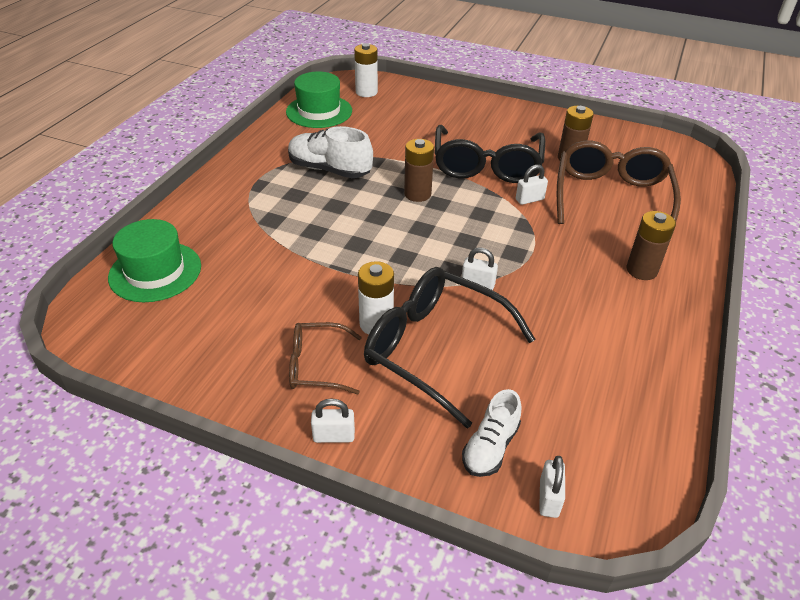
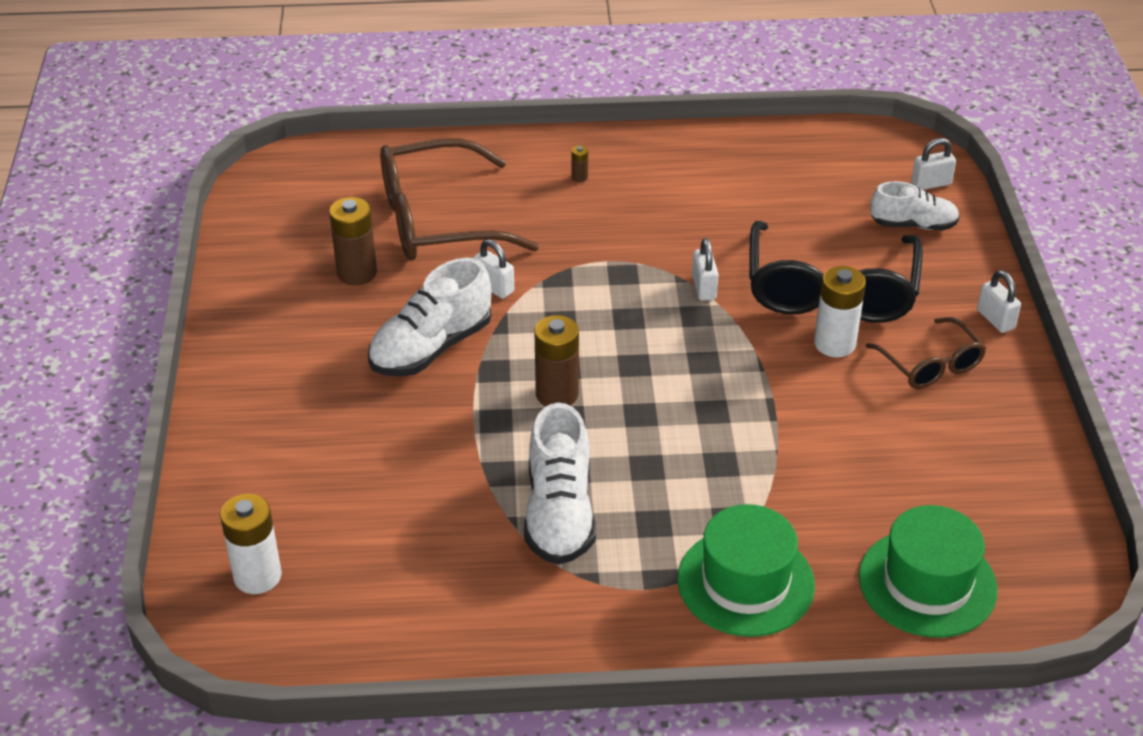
camera: 115 degrees left, 0 degrees up
green hat [286,72,352,128] -> green hat moved to [677,504,815,637]
black glasses [435,125,545,183] -> white shoe [368,258,491,377]
brown battery [626,211,676,280] -> brown battery [571,145,588,182], size x0.44

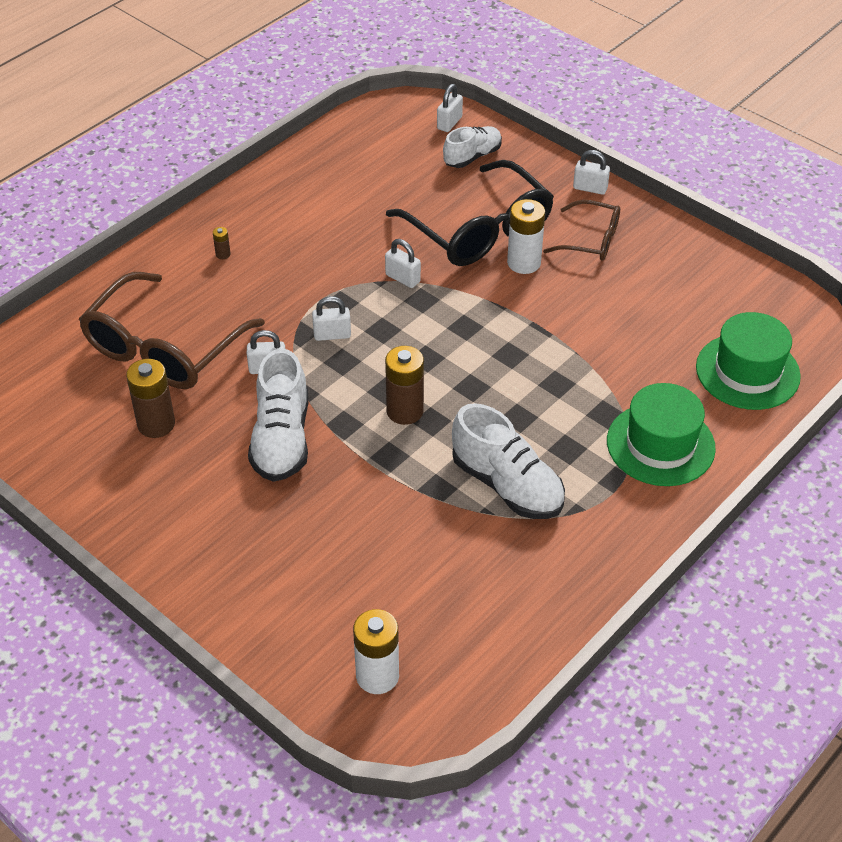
camera: 45 degrees left, 5 degrees up
none -> white padlock [312,296,351,341]

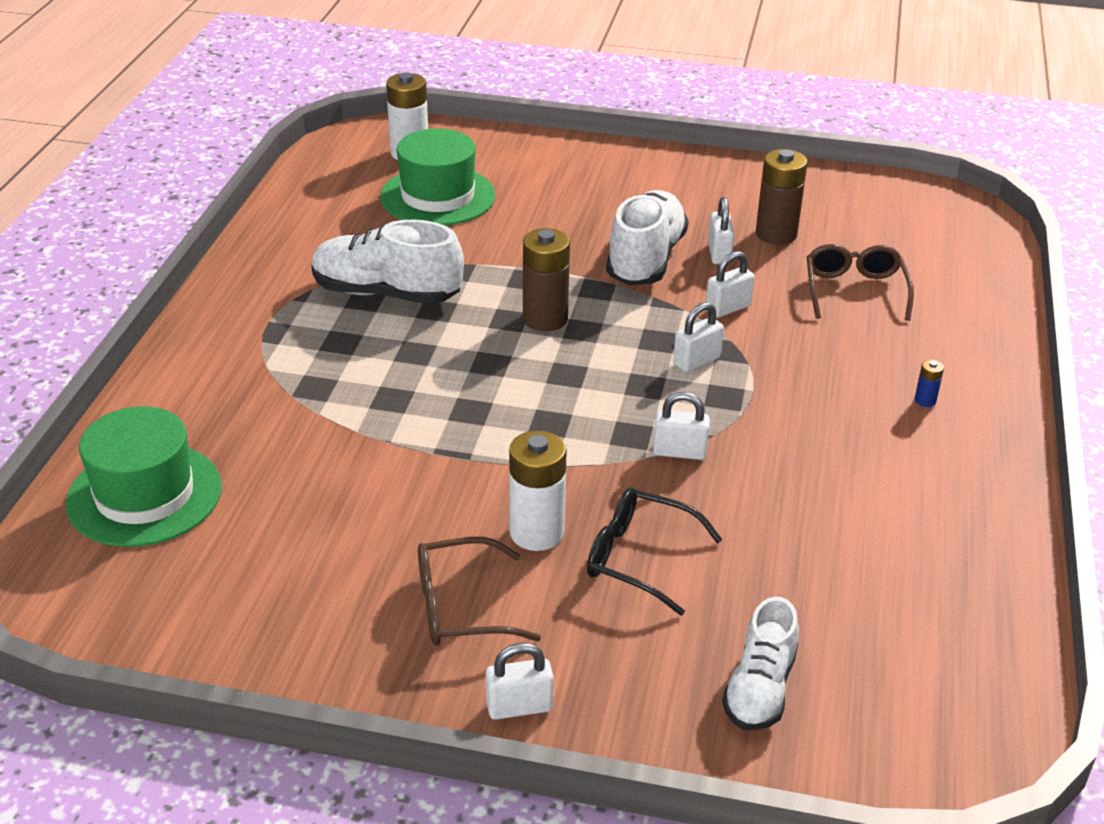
camera: 150 degrees right, 10 degrees down
brown glasses [79,272,265,389] -> brown glasses [807,244,914,321], size x0.55
brown battery [213,227,231,259] -> blue battery [915,359,944,407]
white shoe [248,349,308,482] -> white shoe turned 45 degrees clockwise [606,190,689,285]
black glasses [386,160,554,266] -> black glasses [587,488,723,616], size x0.55
white padlock [437,84,463,132] -> white padlock moved to [708,197,734,264]
green hat [607,383,716,486] -> green hat moved to [380,129,495,226]

